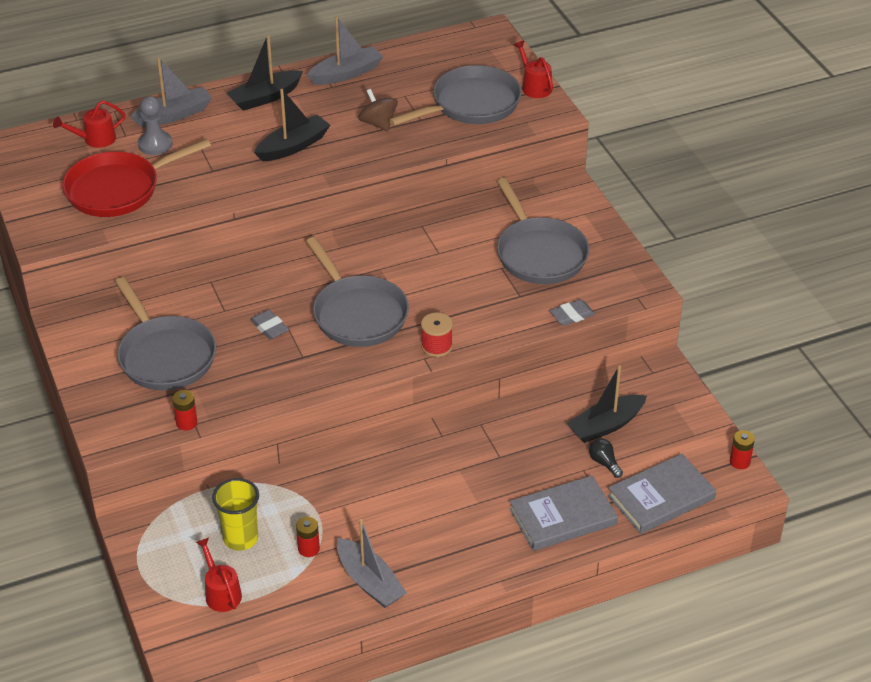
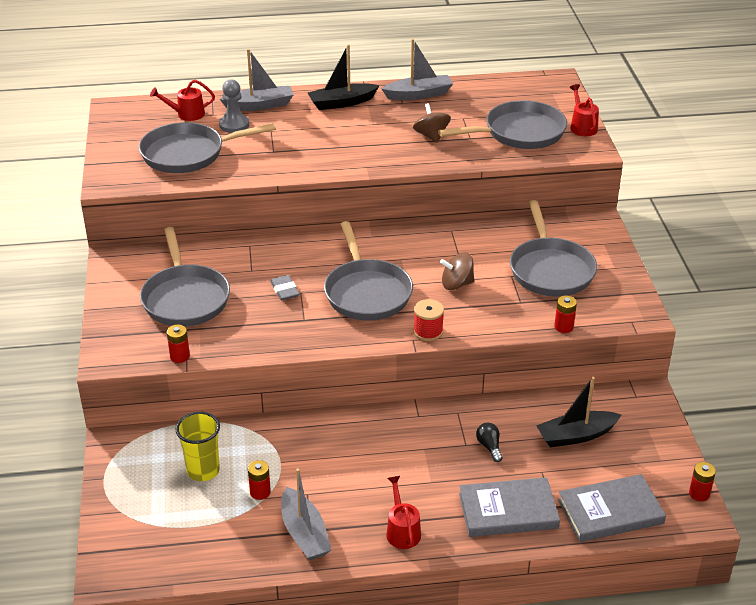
camera: 15 degrees right, 5 degrees down
red pan [62,139,211,217] -> grey pan [139,122,276,173]
red watering can [196,537,242,612] -> red watering can moved to [386,476,421,549]
black boat [254,89,330,161] -> none
grey eraser [550,299,595,326] -> red battery [554,295,577,333]
black light bulb [589,439,623,478] -> black light bulb moved to [476,423,503,462]
none -> brown spinning top [440,252,474,290]

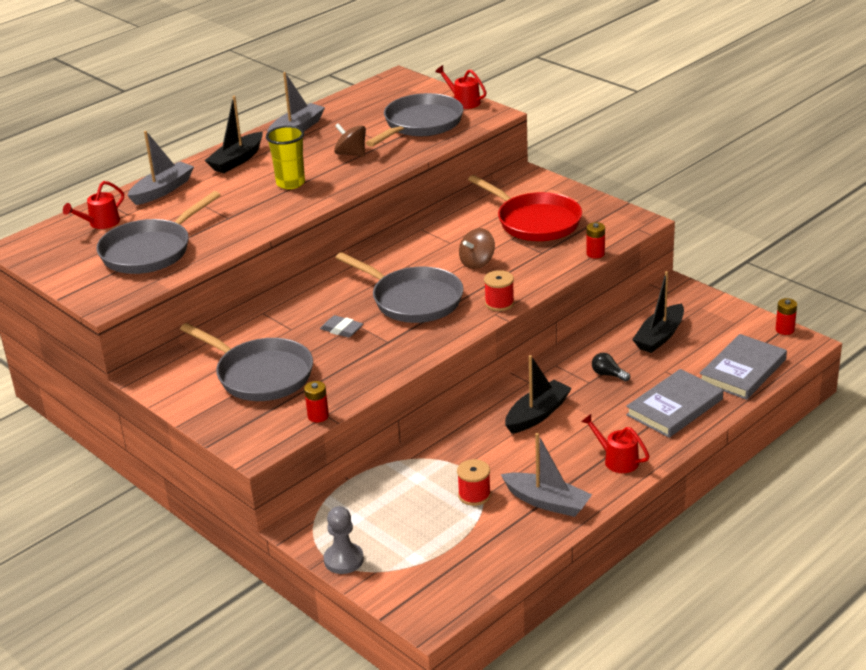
camera: 35 degrees left, 5 degrees down
yellow cup [176,412,220,481] -> yellow cup moved to [266,126,305,189]
grey pawn [219,79,249,133] -> grey pawn moved to [324,506,364,574]
red battery [248,460,271,500] -> red spool [457,459,491,506]
grey pan [510,200,597,297] -> red pan [468,175,582,241]
none -> black boat [505,355,572,434]

